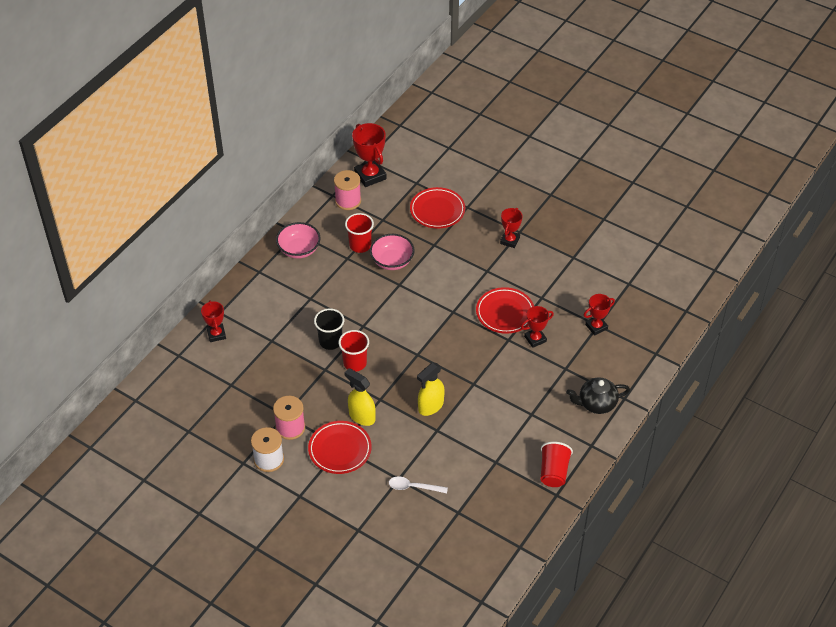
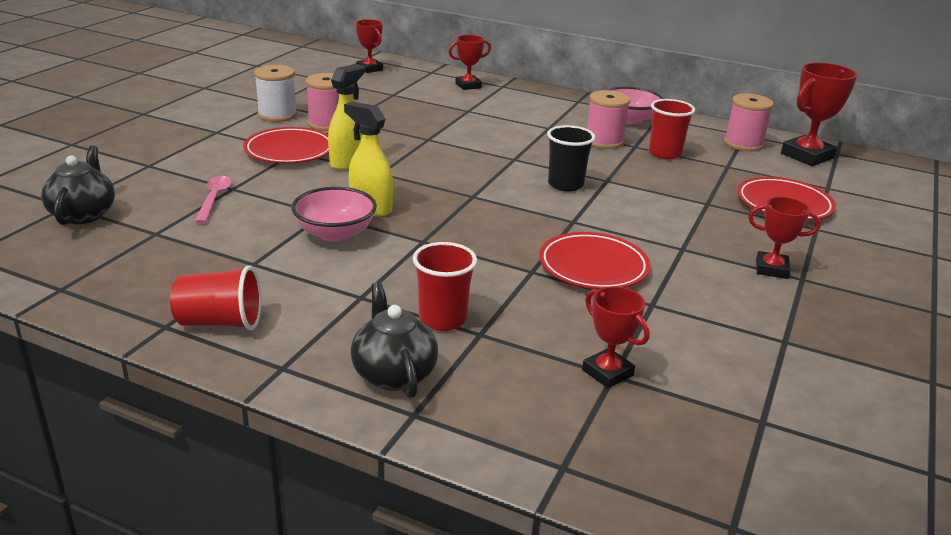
camera: 80 degrees right, 20 degrees down
black cup [314,308,344,350] -> black cup moved to [547,125,595,191]
red cup [339,330,369,372] -> red cup moved to [412,242,477,331]
pink bowl [370,234,415,270] -> pink bowl moved to [291,187,377,242]
white spoon [389,476,448,493] -> pink spoon [195,176,232,223]
red trophy [521,306,554,348] -> red trophy moved to [356,19,383,73]
none -> black teapot [41,145,115,225]
none -> pink spool [587,90,631,149]

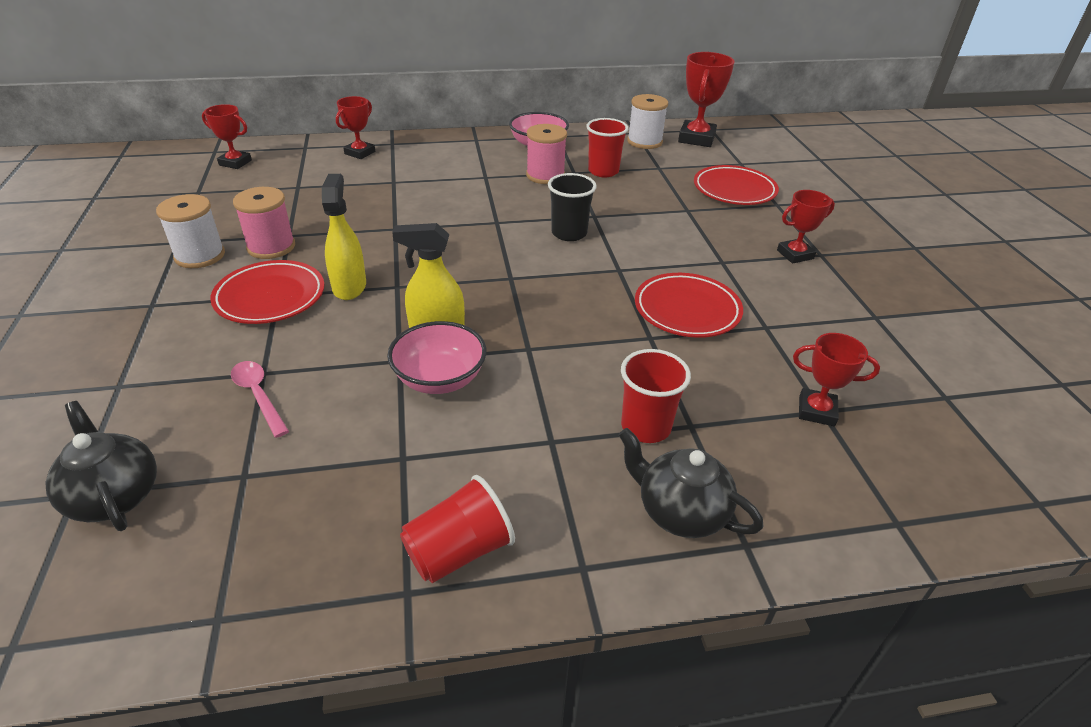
camera: 35 degrees left, 10 degrees up
pink spool [724,94,774,151] -> white spool [627,94,668,149]

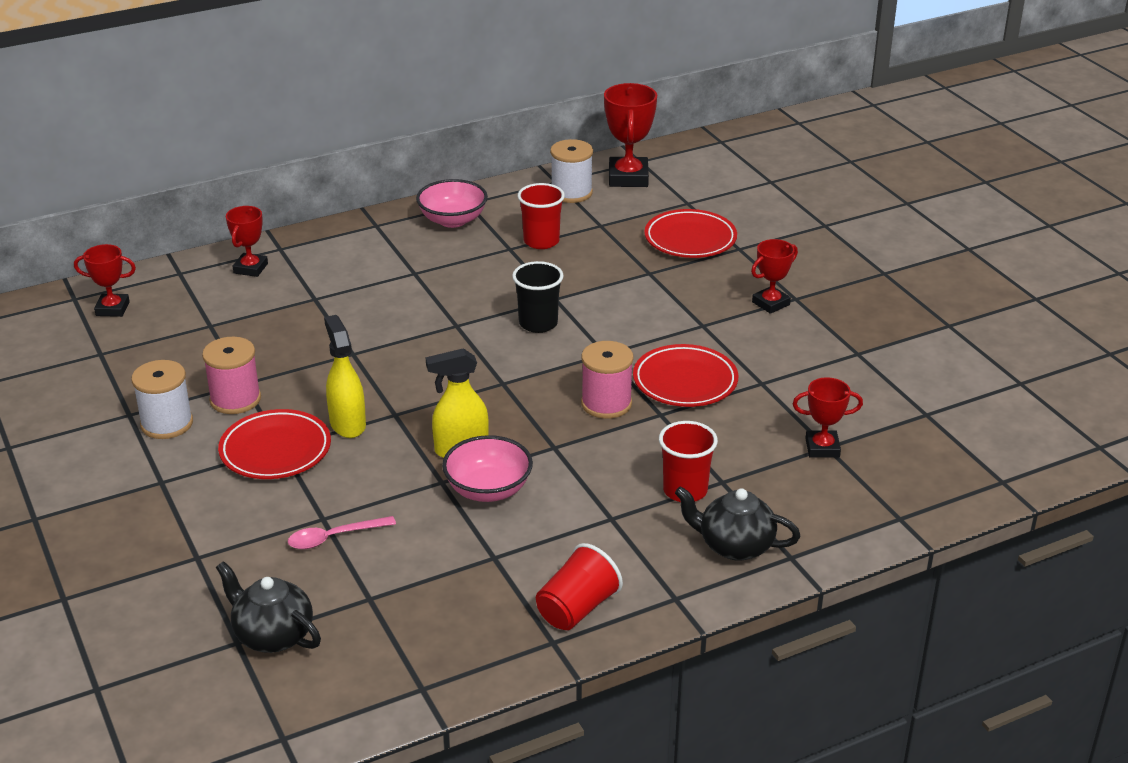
camera: 15 degrees left, 5 degrees down
pink spoon [231,361,289,438] -> pink spoon turned 60 degrees counterclockwise [288,516,396,549]
pink spool [526,124,567,184] -> pink spool moved to [581,341,634,419]

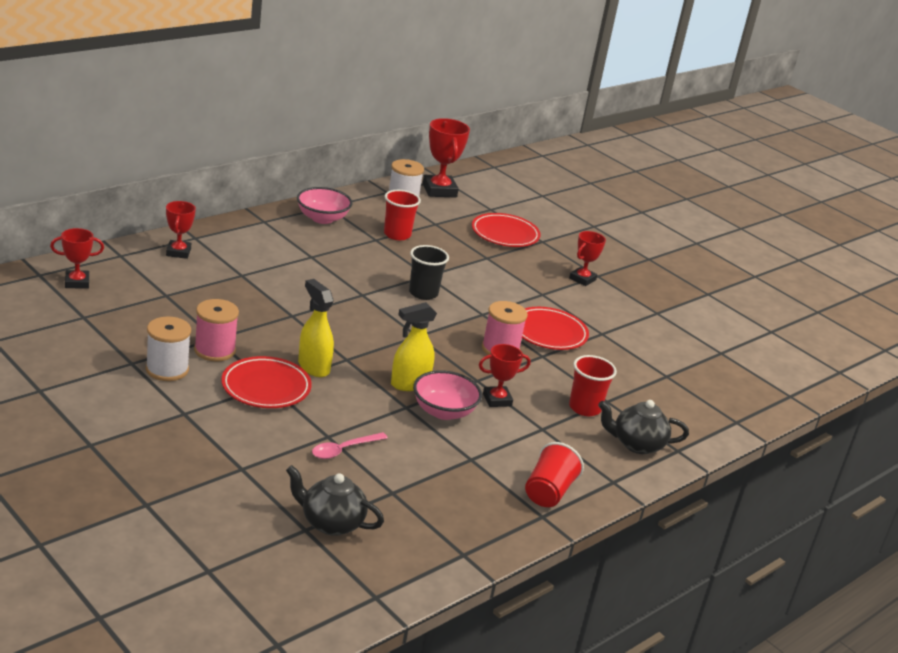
camera: 20 degrees left, 5 degrees down
red trophy [793,377,863,458] -> red trophy moved to [479,344,531,407]

